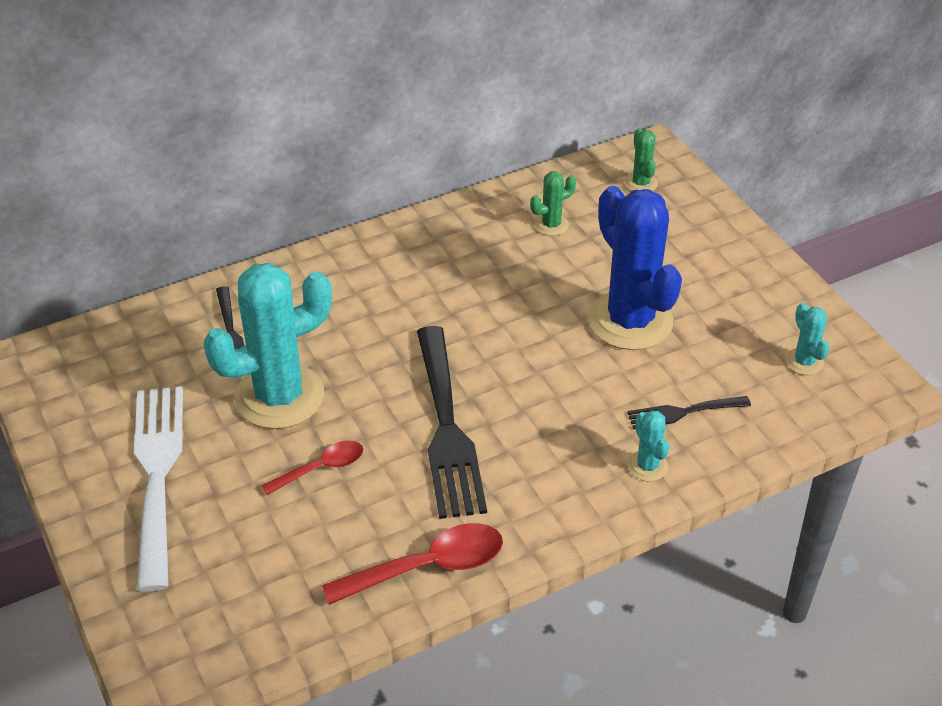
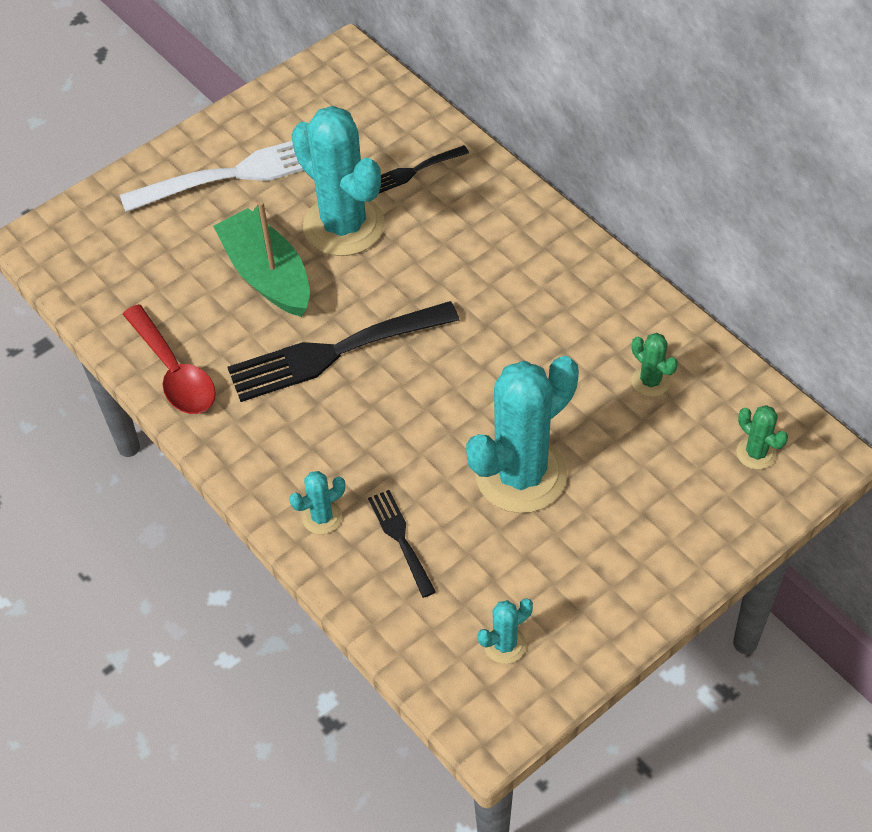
camera: 80 degrees right, 10 degrees up
red spoon [262,440,363,495] -> green boat [213,201,310,317]
blue cactus [588,186,682,350] -> turquoise cactus [466,356,579,513]
green cactus [625,128,658,191] -> green cactus turned 75 degrees clockwise [736,405,788,470]

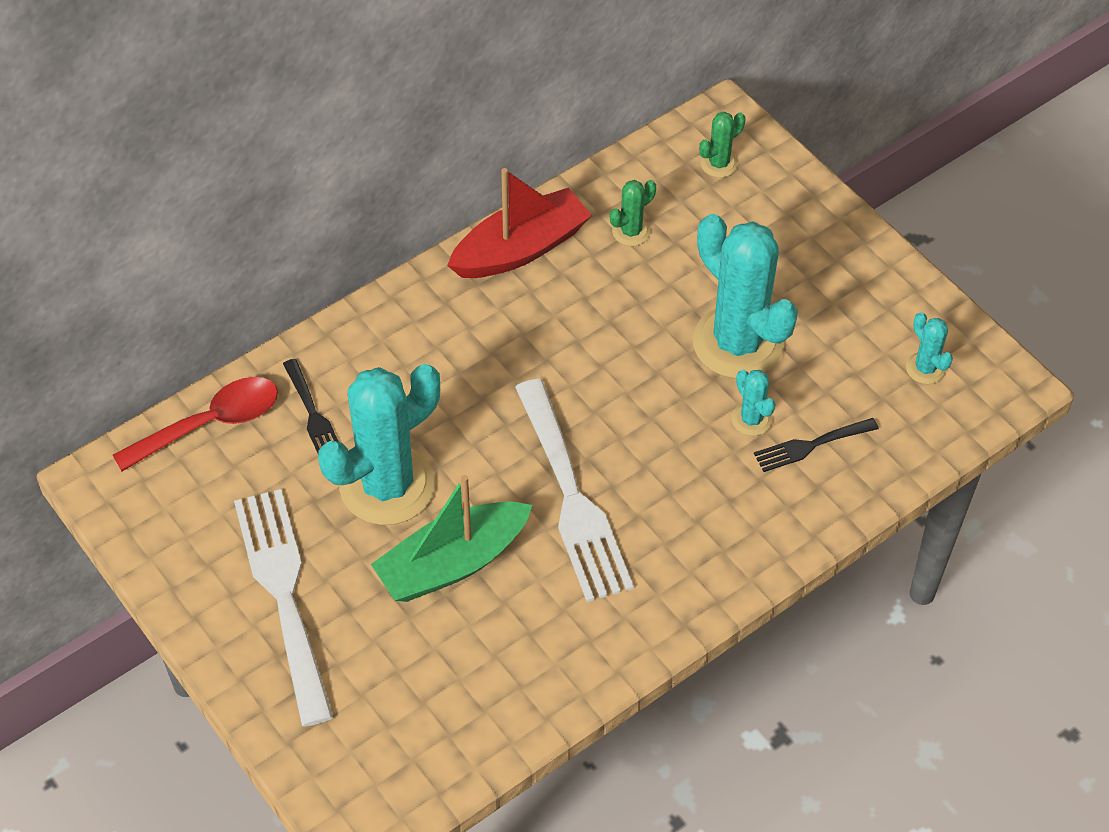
camera: 90 degrees left, 0 degrees up
red spoon [123,304,216,414] -> red spoon moved to [113,377,278,471]
black fork [228,301,459,402] -> white fork [515,379,634,602]
turquoise cactus [289,471,345,534] -> turquoise cactus moved to [731,370,776,436]
none -> red boat [447,168,592,278]

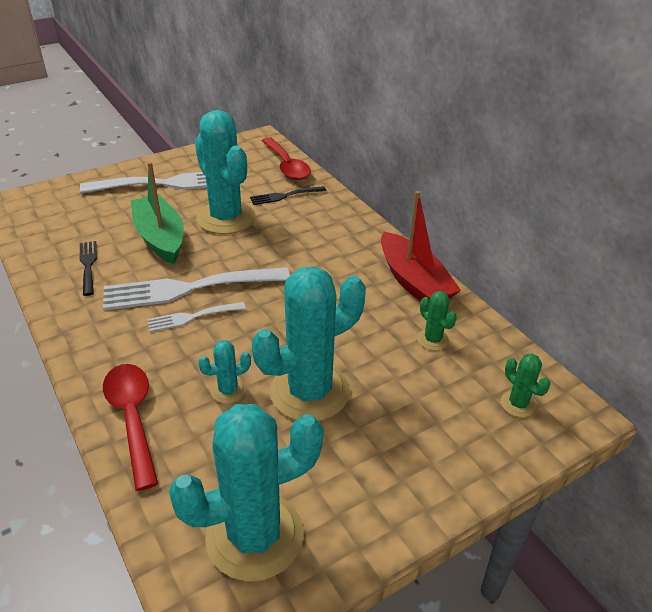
camera: 95 degrees right, 15 degrees down
black fork [754,418,879,472] -> black fork moved to [80,241,97,296]
turquoise cactus [906,312,953,384] -> turquoise cactus [169,404,323,581], size x2.30
none -> red spoon [103,364,158,491]
none -> white fork [147,302,246,332]

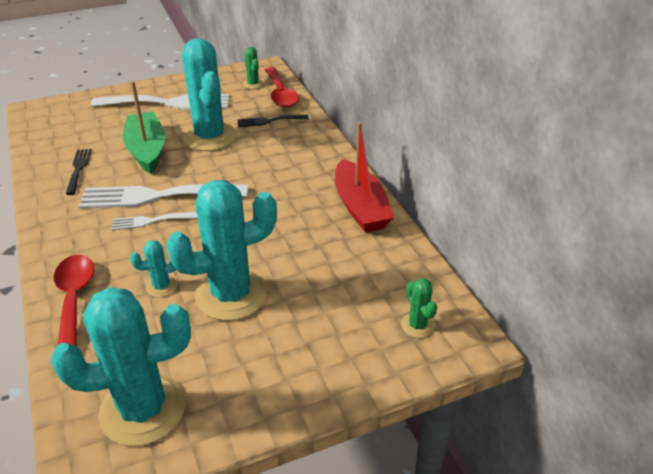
camera: 10 degrees right, 0 degrees up
green cactus [417,291,457,351] -> green cactus moved to [243,47,264,89]

